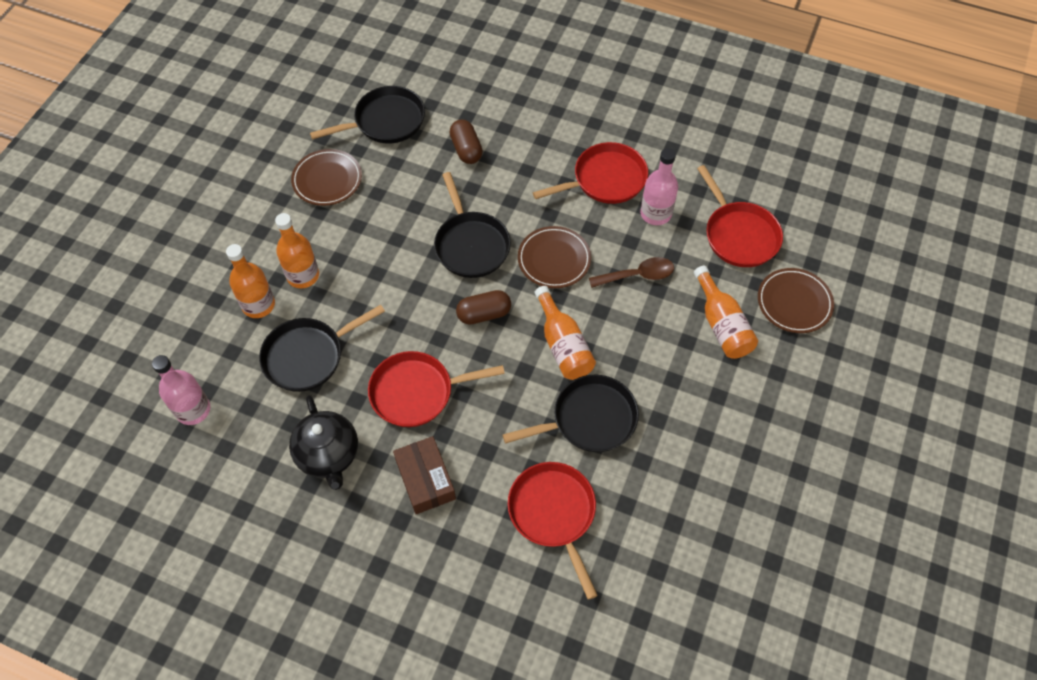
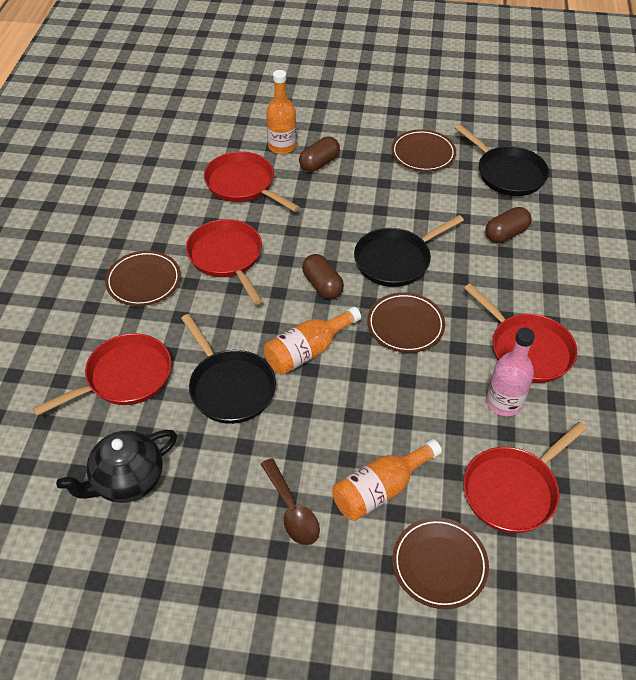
camera: 75 degrees right, 10 degrees down
pink bottle [152,355,210,425] -> none
black pan [259,305,385,392] -> red pan [204,151,300,212]
orange bottle [275,213,319,288] -> brown capsule [299,137,340,172]
black teapot [289,395,358,490] -> black teapot moved to [56,430,177,503]
brown box [393,436,456,514] -> brown plate [105,251,181,306]
brown spoon [589,257,674,288] -> brown spoon moved to [261,458,320,546]

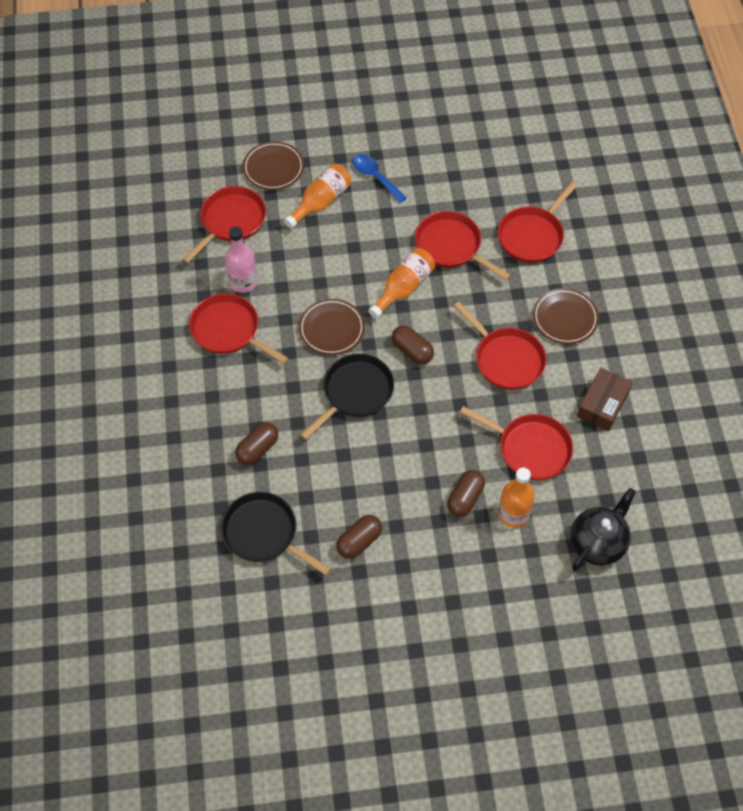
camera: 165 degrees right, 10 degrees up
black teapot [56,430,177,503] -> black teapot moved to [570,488,636,571]
black pan [181,314,276,424] -> red pan [415,211,511,281]
brown spoon [261,458,320,546] -> blue spoon [353,154,407,203]
brown plate [391,130,456,172] -> brown capsule [336,515,382,559]
none -> brown box [577,368,633,431]

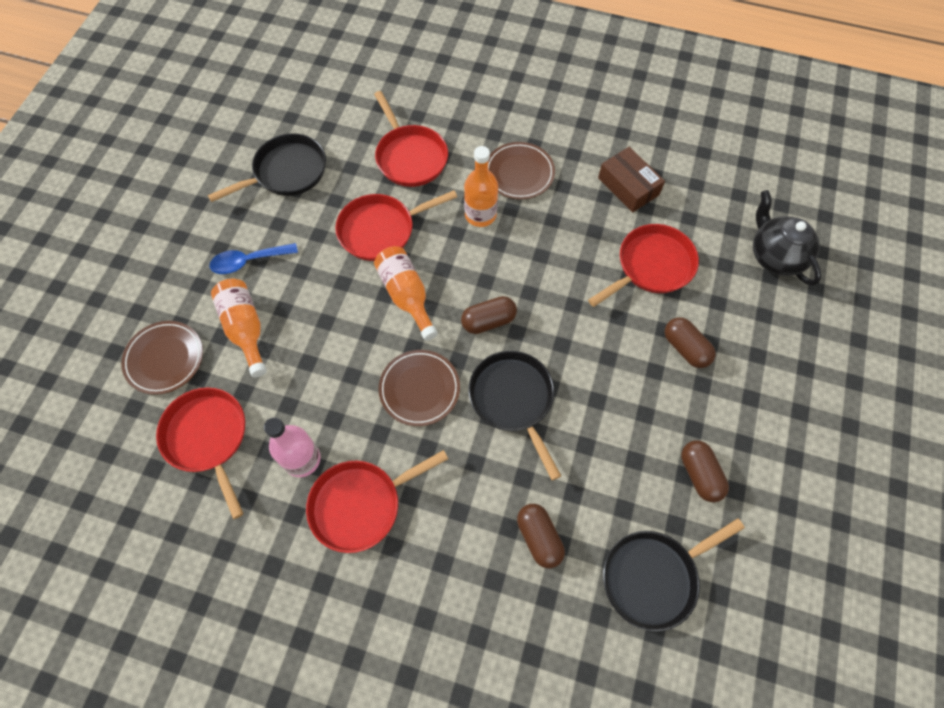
camera: 65 degrees left, 5 degrees up
red pan [454,302,546,390] -> none
orange bottle [498,468,535,528] -> orange bottle moved to [464,146,498,227]
none -> black pan [208,133,326,202]

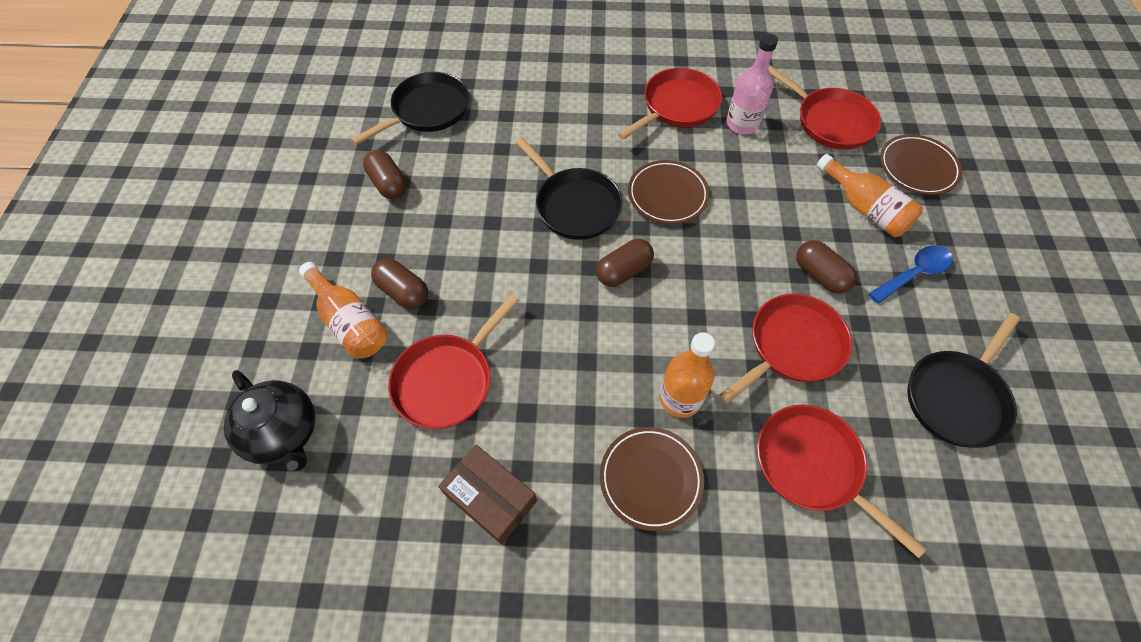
camera: 165 degrees right, 5 degrees down
orange bottle [374,246,438,341] -> orange bottle moved to [299,262,387,359]
brown capsule [517,504,565,568] -> brown capsule moved to [796,240,857,294]

